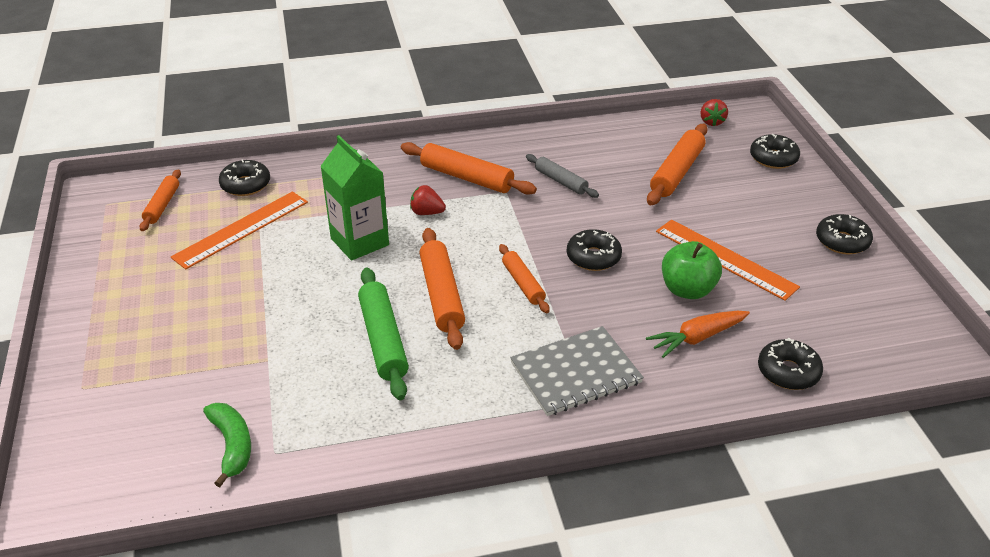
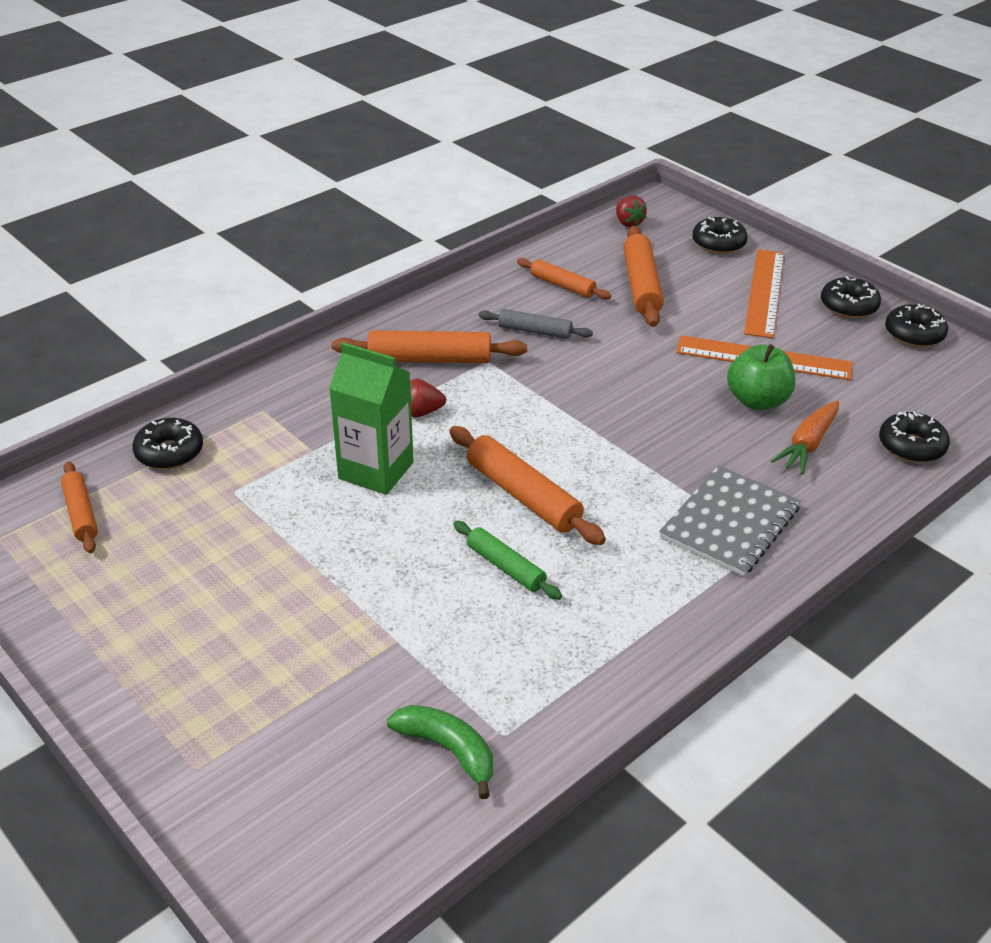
camera: 30 degrees left, 0 degrees up
orange ruler [171,192,308,269] -> orange ruler moved to [744,249,784,338]
green rolling pin [358,268,409,400] -> green rolling pin [453,521,562,600], size x0.62
orange rolling pin [499,244,550,313] -> orange rolling pin moved to [517,258,611,300]
black donut [567,229,622,271] -> black donut moved to [885,304,948,347]

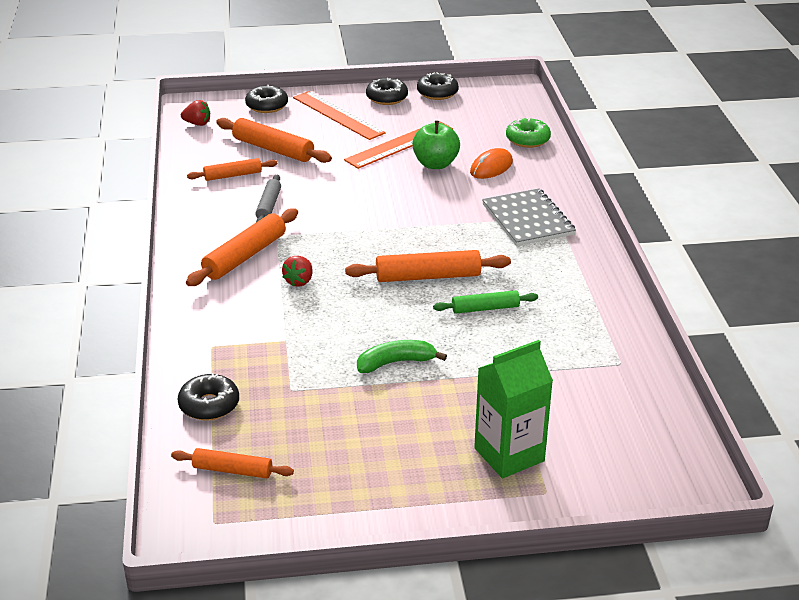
camera: 55 degrees left, 5 degrees down
green carton [329,342,414,495] -> green carton moved to [474,340,553,478]
green banana [387,705,493,799] -> green banana moved to [357,340,447,373]
grey rolling pin [479,309,593,339] -> grey rolling pin turned 45 degrees counterclockwise [255,175,281,222]
orange carrot [771,400,839,475] -> orange mouse [470,148,513,179]
black donut [879,412,950,463] -> green donut [506,118,551,148]

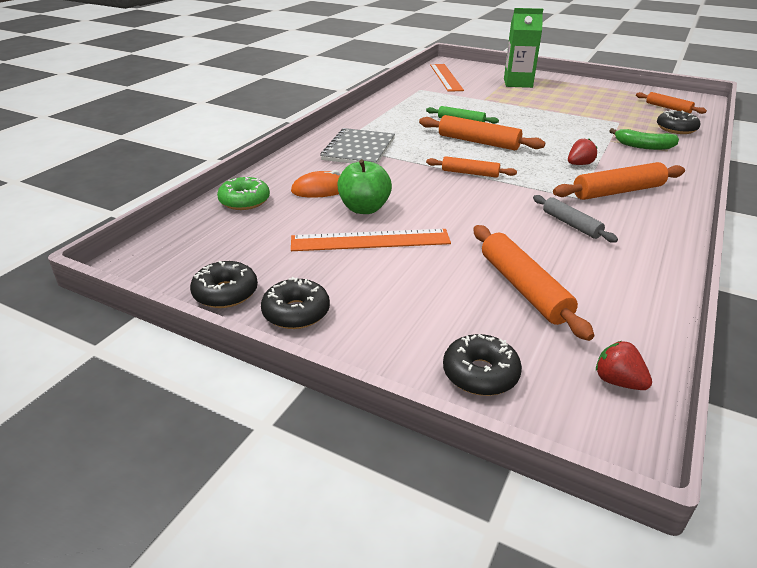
camera: 145 degrees left, 0 degrees up
orange rolling pin [187,158,277,181] -> orange rolling pin moved to [426,156,517,178]
grey rolling pin [255,175,281,222] -> grey rolling pin turned 75 degrees counterclockwise [533,195,618,242]
orange ruler [293,91,386,140] -> orange ruler moved to [430,64,464,92]
green banana [357,340,447,373] -> green banana moved to [609,128,679,150]

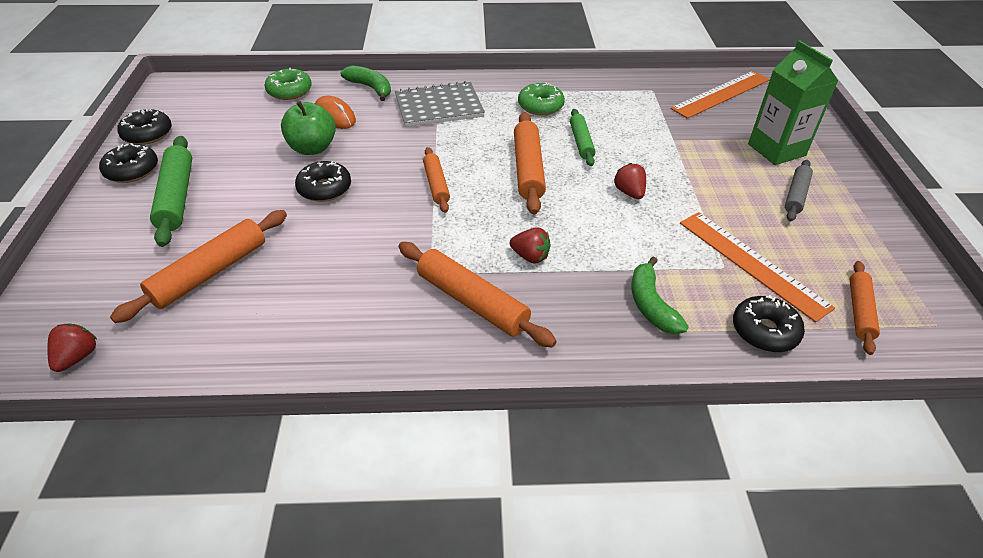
camera: 60 degrees right, 10 degrees up
orange ruler [291,229,451,251] -> orange ruler moved to [680,212,835,322]
black donut [443,334,522,396] -> black donut moved to [295,161,351,202]
grey rolling pin [533,195,618,242] -> grey rolling pin moved to [785,160,813,221]
none -> green rolling pin [150,136,192,247]
none -> green banana [340,66,391,101]
none -> green donut [518,82,565,116]
none -> red strawberry [614,163,646,199]

